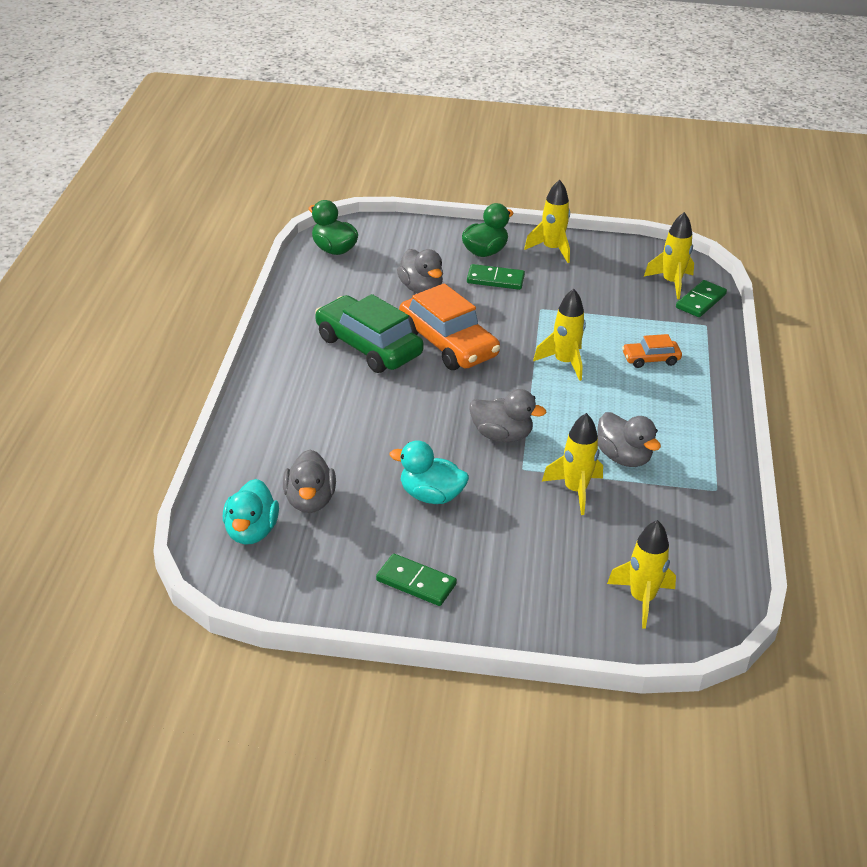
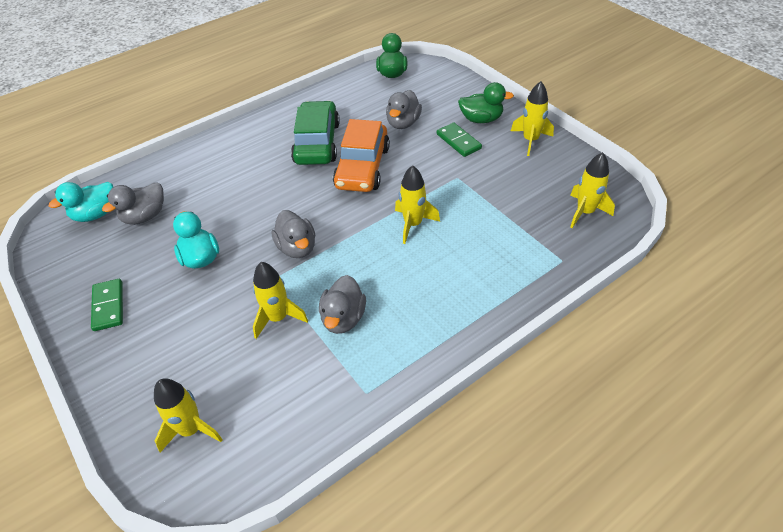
camera: 50 degrees right, 10 degrees up
orange car [622,334,682,368] -> none
green domino [676,280,727,317] -> none

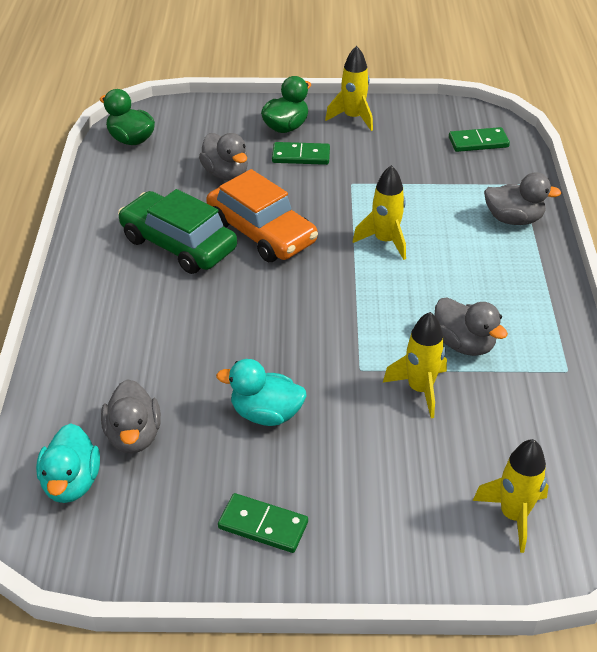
camera: 55 degrees left, 5 degrees down
grey duck [271,210,315,258] -> grey duck moved to [484,172,561,225]
yellow rocket [570,152,615,228] -> green domino [449,127,510,152]

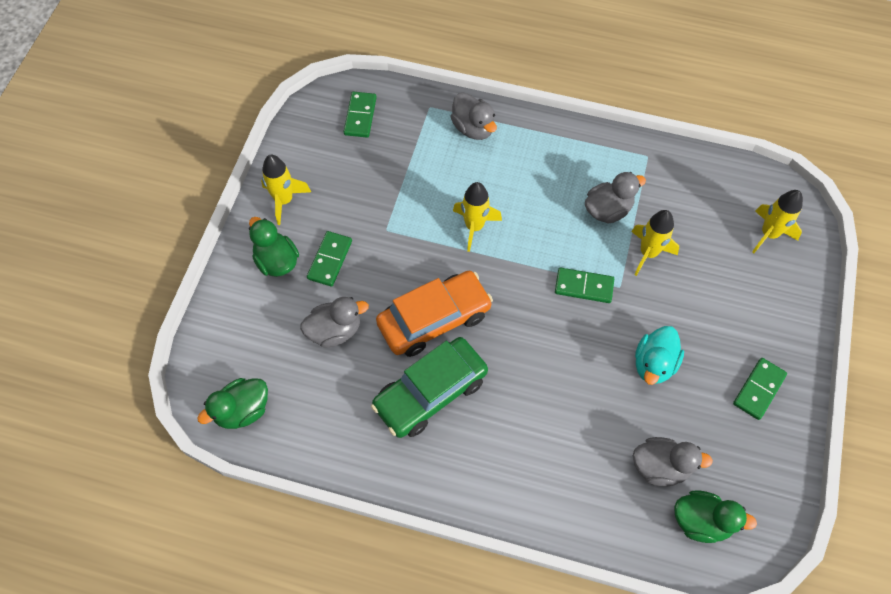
camera: 75 degrees left, 20 degrees up
turquoise duck [36,423,100,503] -> green duck [674,491,757,543]
grey duck [484,172,561,225] -> grey duck turned 120 degrees clockwise [450,92,497,140]
none -> green domino [555,268,614,303]

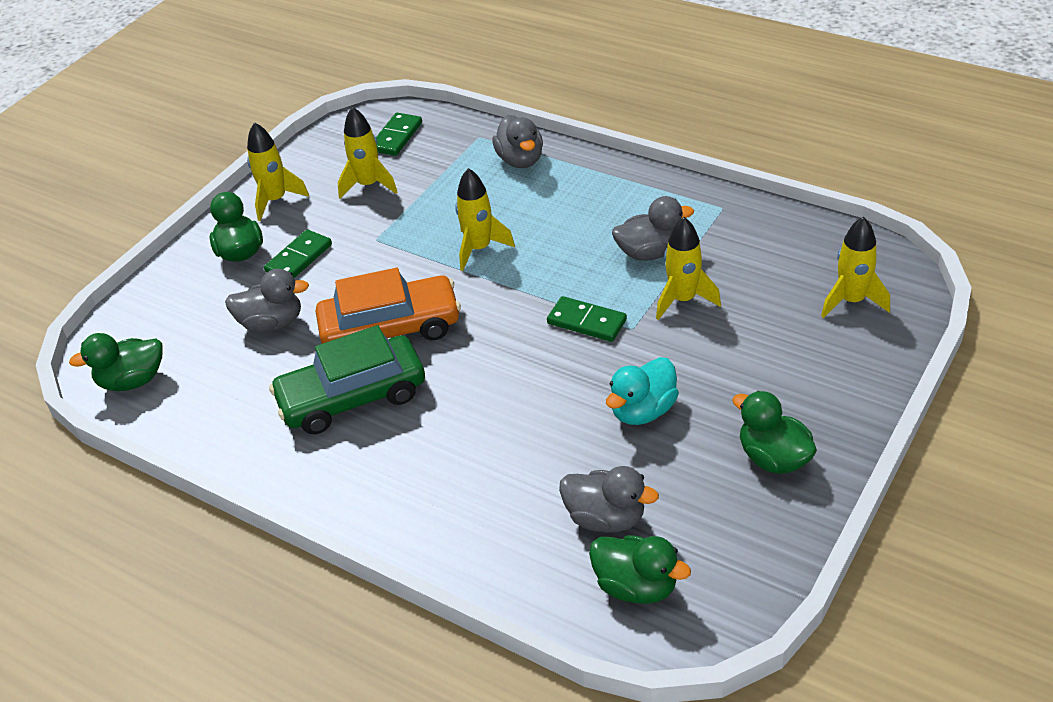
camera: 20 degrees right, 20 degrees down
green domino [733,358,787,420] -> green duck [732,391,817,474]
none -> yellow rocket [338,107,398,199]

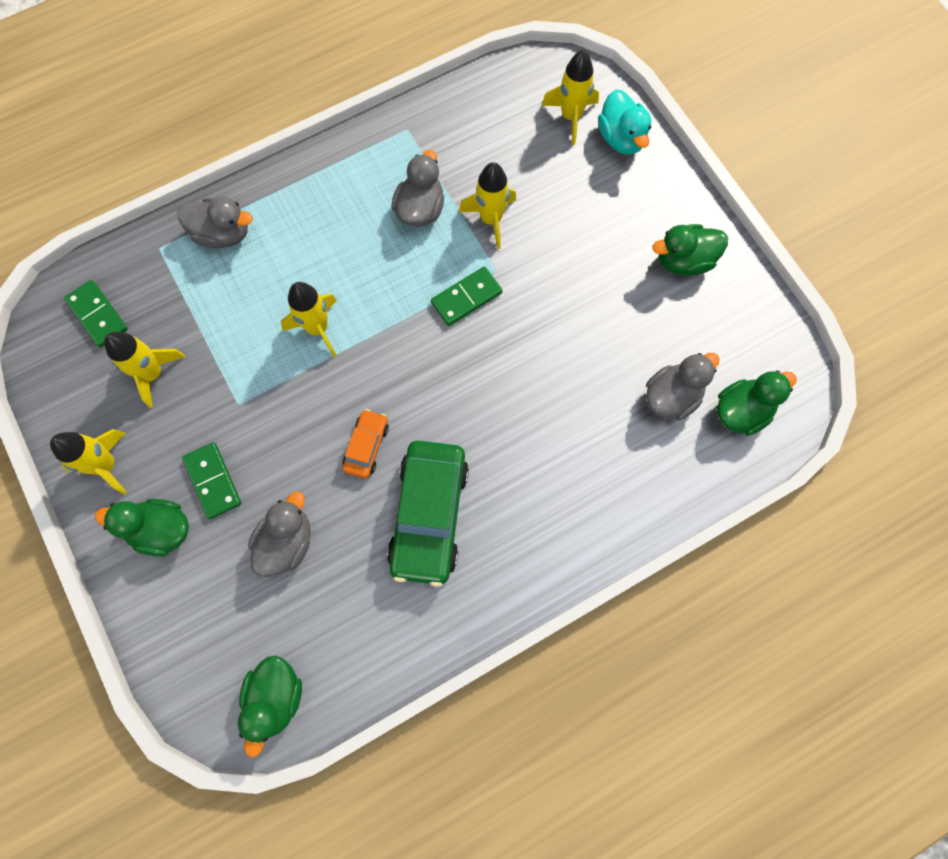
camera: 65 degrees left, 30 degrees up
orange car [316,268,461,344] -> orange car [342,409,389,478], size x0.49
turquoise duck [606,357,679,425] -> turquoise duck moved to [598,90,652,155]

